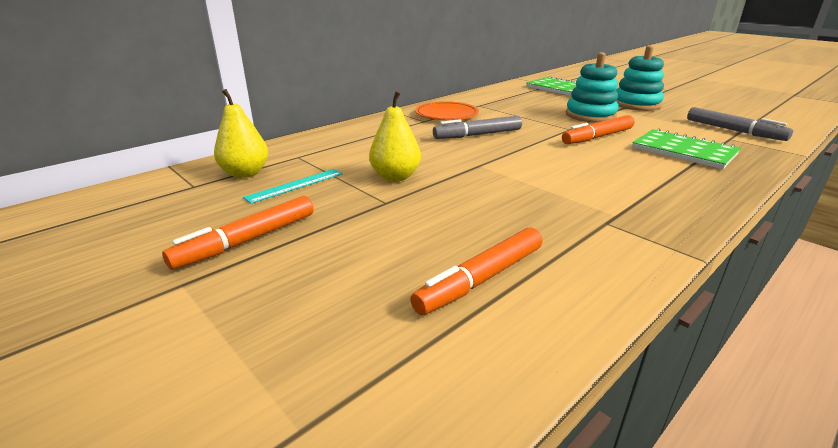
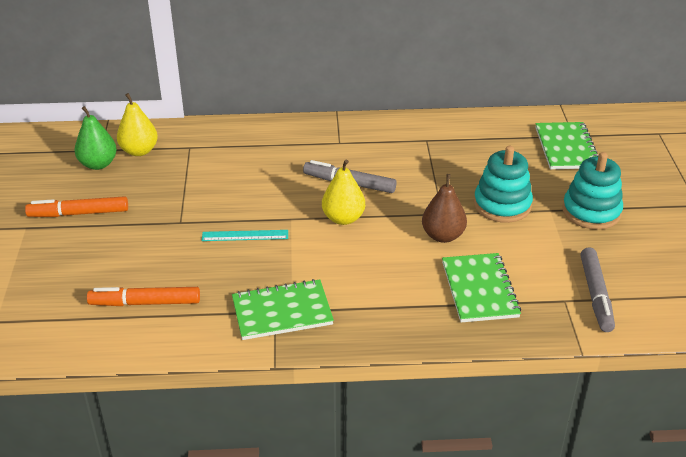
camera: 40 degrees right, 10 degrees up
turquoise ruler [243,169,343,204] -> turquoise ruler moved to [202,230,288,241]
yellow pear [369,91,421,182] -> yellow pear moved to [322,160,365,225]
orange plate [415,101,479,120] -> none
orange marker [562,115,635,144] -> brown pear [422,174,467,243]
none -> green pear [75,106,117,170]
none -> green notebook [232,279,334,340]

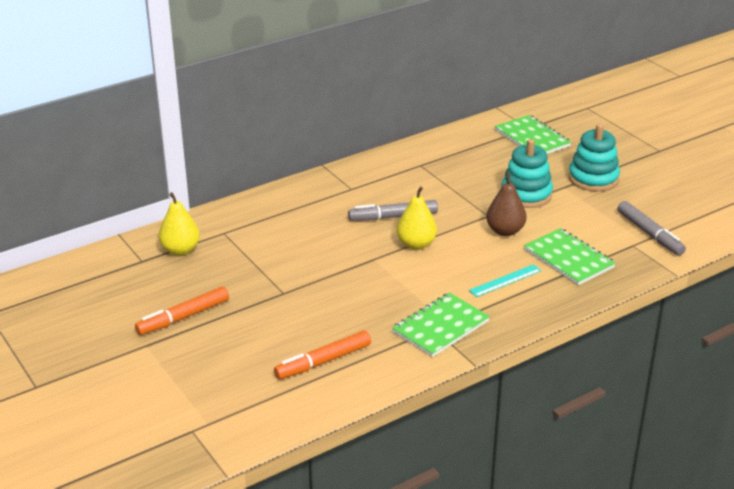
camera: 30 degrees left, 5 degrees down
green pear [75,106,117,170] -> none
turquoise ruler [202,230,288,241] -> turquoise ruler moved to [469,264,541,297]

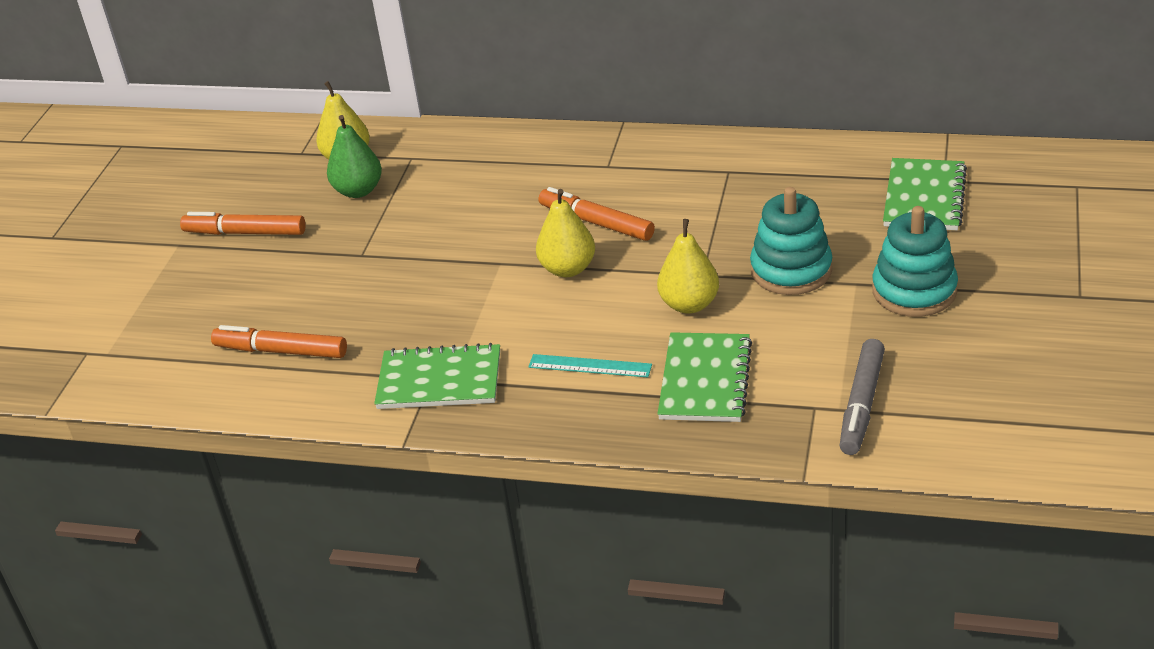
camera: 50 degrees right, 5 degrees up
grey marker [348,200,438,221] -> orange marker [539,187,655,241]
brown pear [486,173,526,236] -> yellow pear [657,219,719,314]
none -> green pear [327,115,382,198]

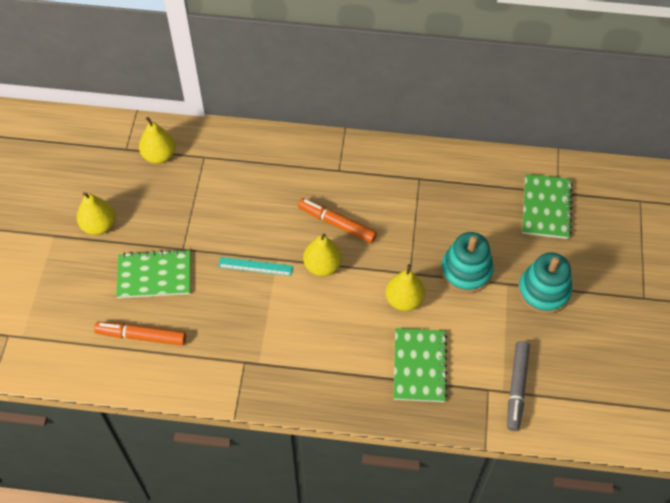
camera: 10 degrees left, 20 degrees up
orange marker [180,212,306,235] -> yellow pear [77,192,115,235]
green pear [327,115,382,198] -> none
green notebook [374,343,500,409] -> green notebook moved to [116,249,191,298]
turquoise ruler [528,354,652,377] -> turquoise ruler moved to [218,257,293,276]

